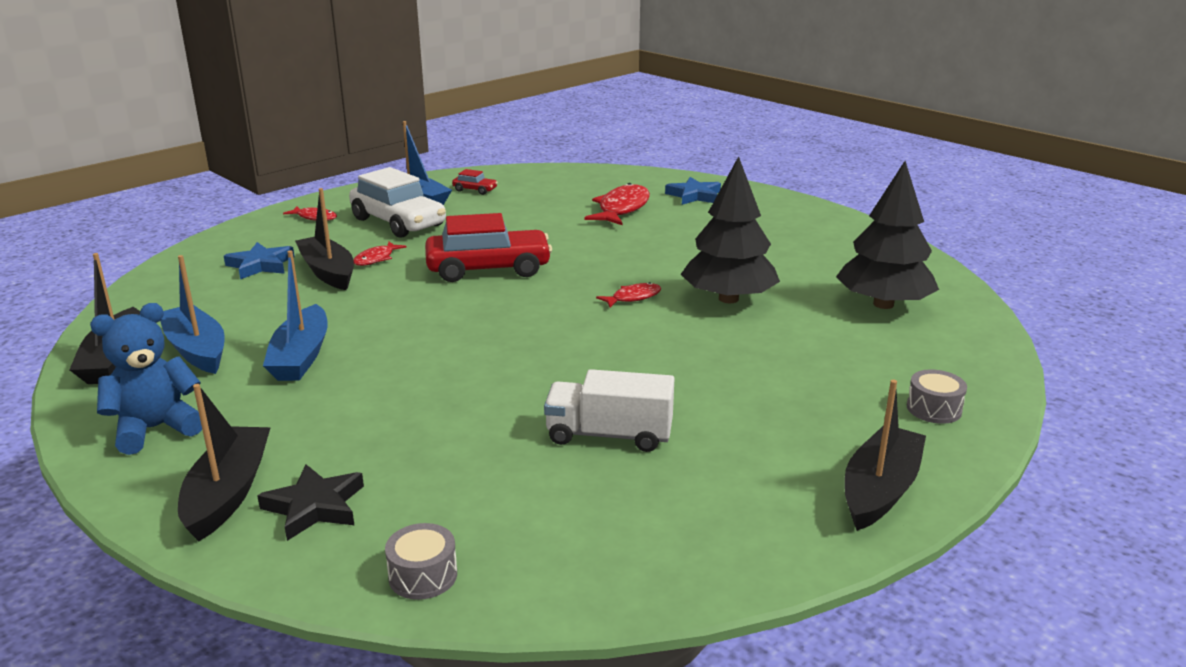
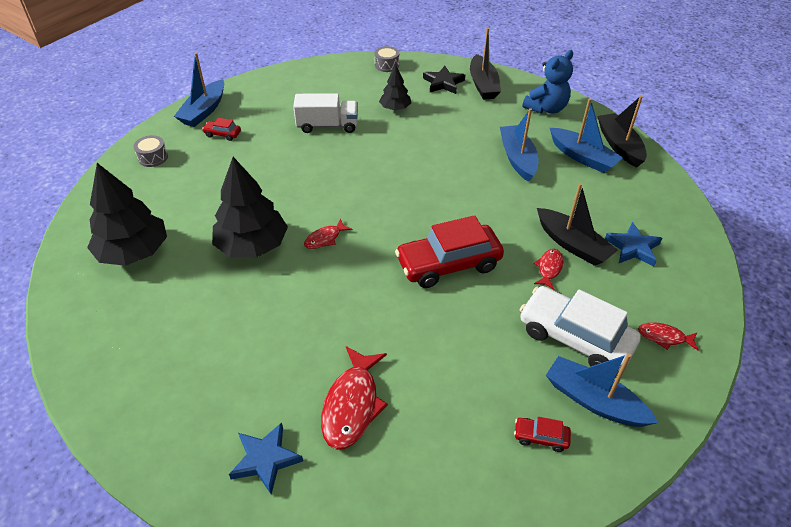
camera: 170 degrees right, 20 degrees up
black boat [844,380,926,531] -> blue boat [174,52,224,127]
none -> red car [202,118,241,141]
none -> black tree [379,65,411,110]

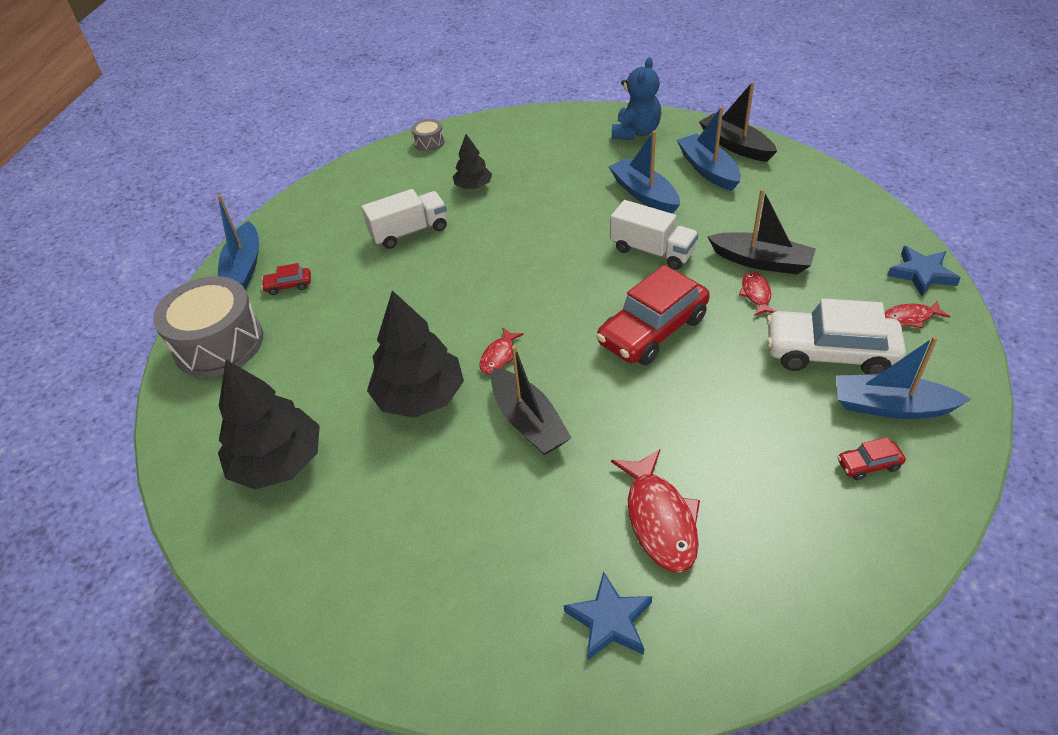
camera: 20 degrees left, 0 degrees up
grey drum [133,135,168,167] -> grey drum [153,276,263,377], size x2.28
black star [423,66,465,94] -> none
black boat [470,28,501,100] -> black boat moved to [491,345,572,455]
blue boat [550,98,623,173] -> blue boat turned 135 degrees counterclockwise [677,107,741,191]
blue star [605,222,662,267] -> blue star moved to [887,246,961,296]
none -> white truck [611,200,699,270]

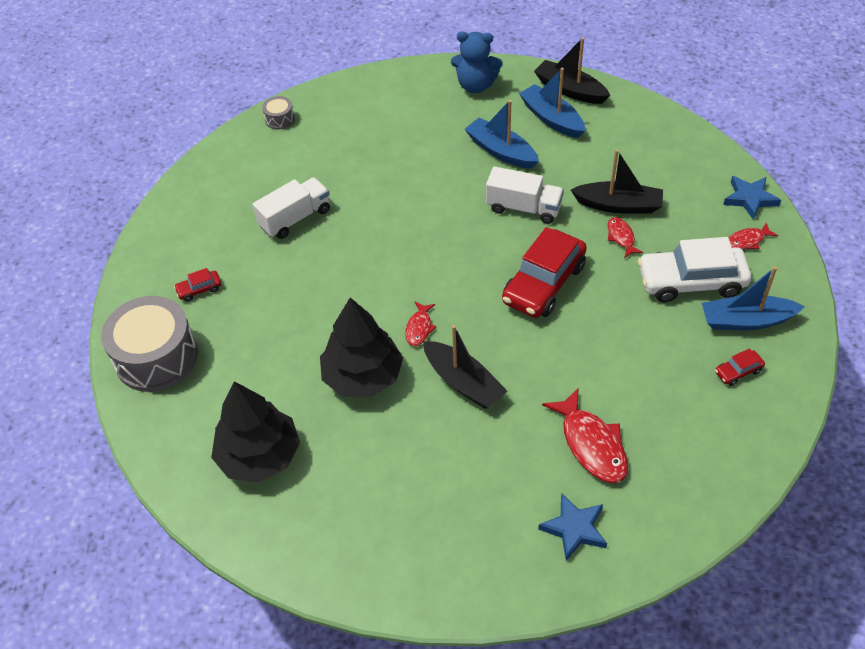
camera: 15 degrees left, 5 degrees up
blue boat [217,195,259,290] -> none
black tree [453,134,492,189] -> none
blue teddy bear [612,57,661,139] -> blue teddy bear turned 90 degrees clockwise [451,31,503,93]

